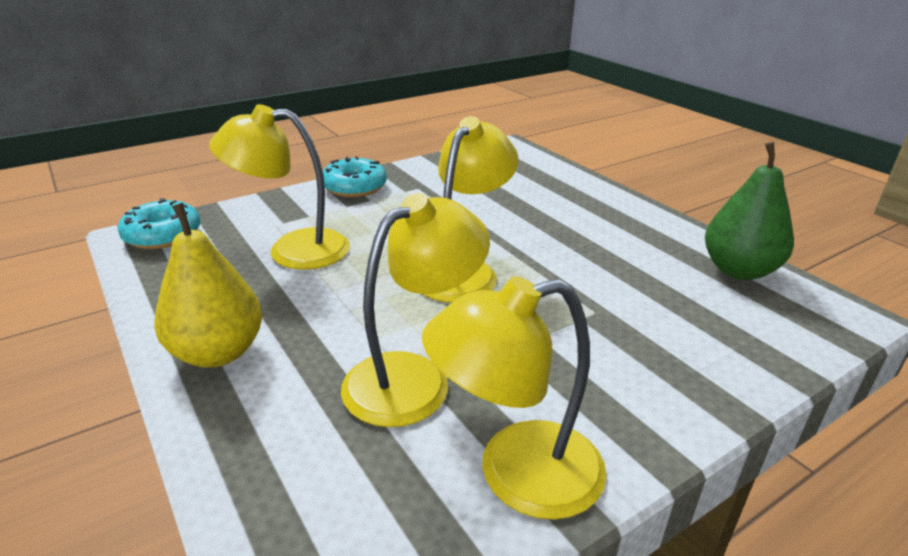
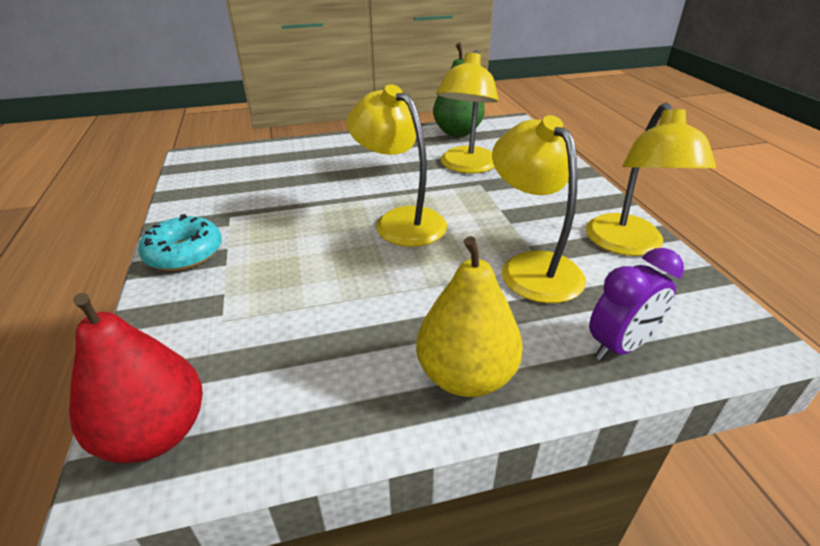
camera: 70 degrees left, 5 degrees up
turquoise donut [118,198,201,249] -> red pear [69,293,203,463]
yellow lamp [209,104,350,270] -> yellow lamp moved to [436,50,498,174]
none -> purple clock [589,248,684,361]

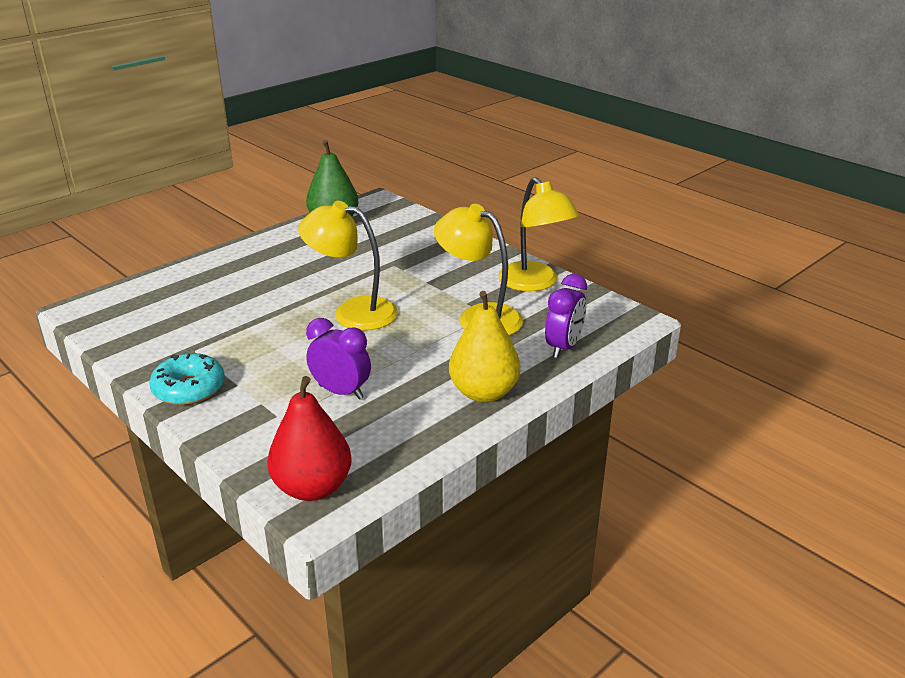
camera: 30 degrees left, 5 degrees down
yellow lamp [436,50,498,174] -> none
none -> purple clock [306,318,371,400]

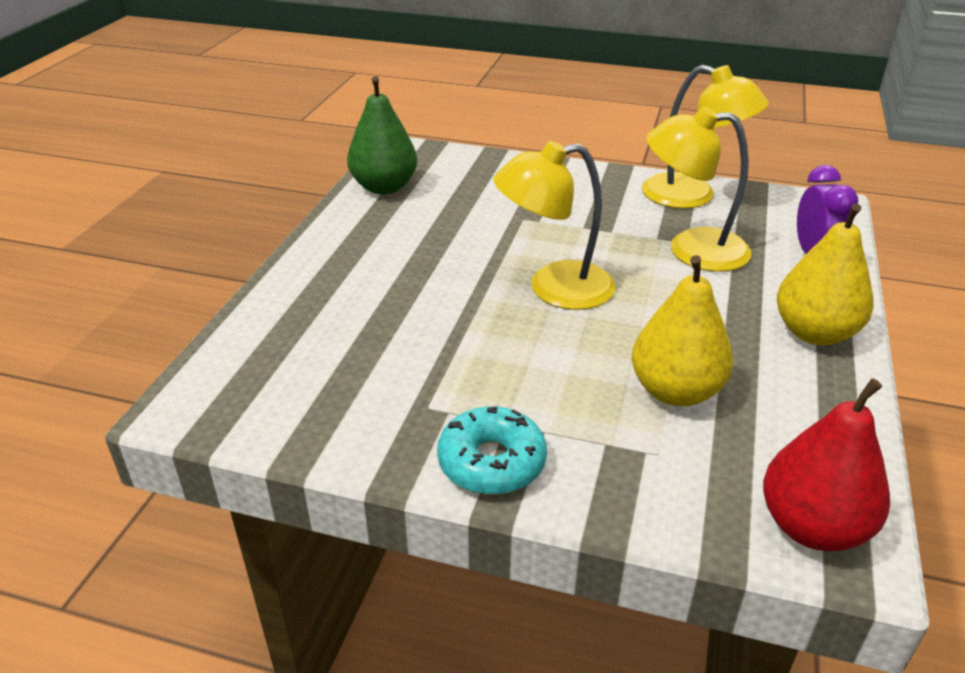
camera: 30 degrees left, 5 degrees up
purple clock [306,318,371,400] -> yellow pear [632,255,733,406]

